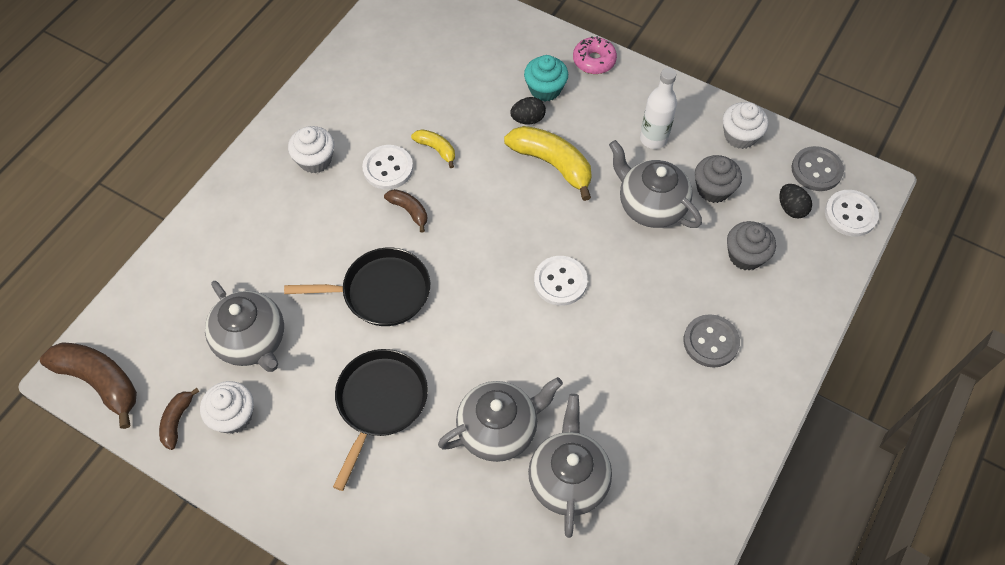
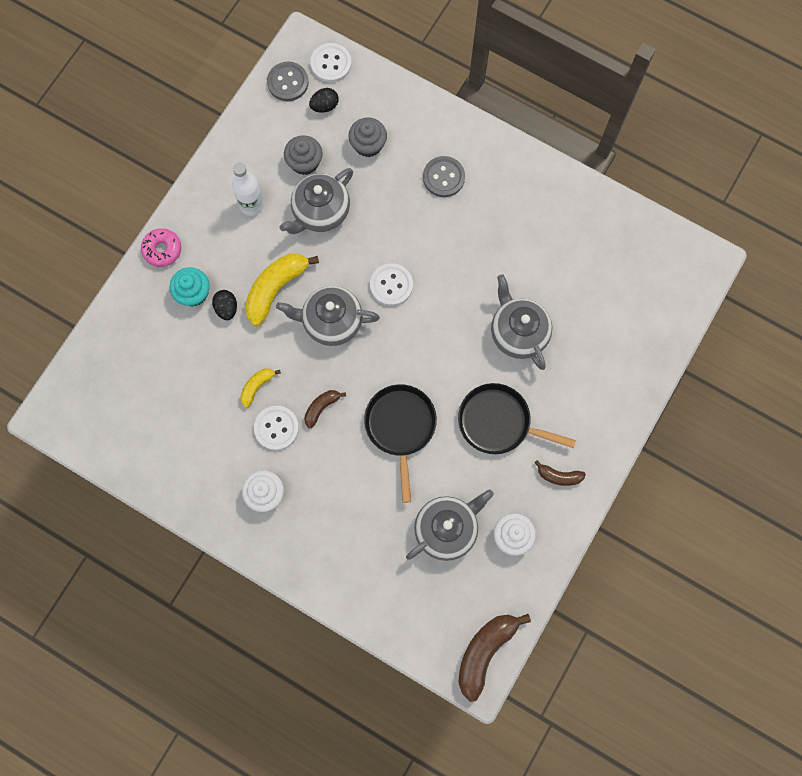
camera: 90 degrees left, 15 degrees up
brown banana [159,388,199,450] -> brown banana moved to [534,460,586,486]
grey teapot [528,394,612,538] -> grey teapot moved to [276,286,380,346]
white cupcake [723,102,769,149] -> none

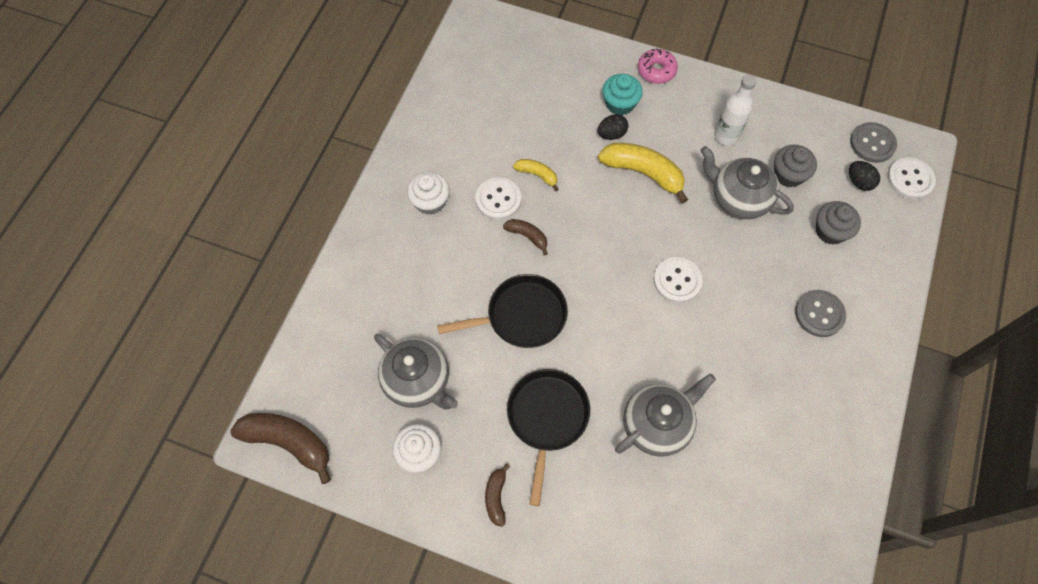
camera: 80 degrees right, 10 degrees down
grey teapot [276,286,380,346] -> none

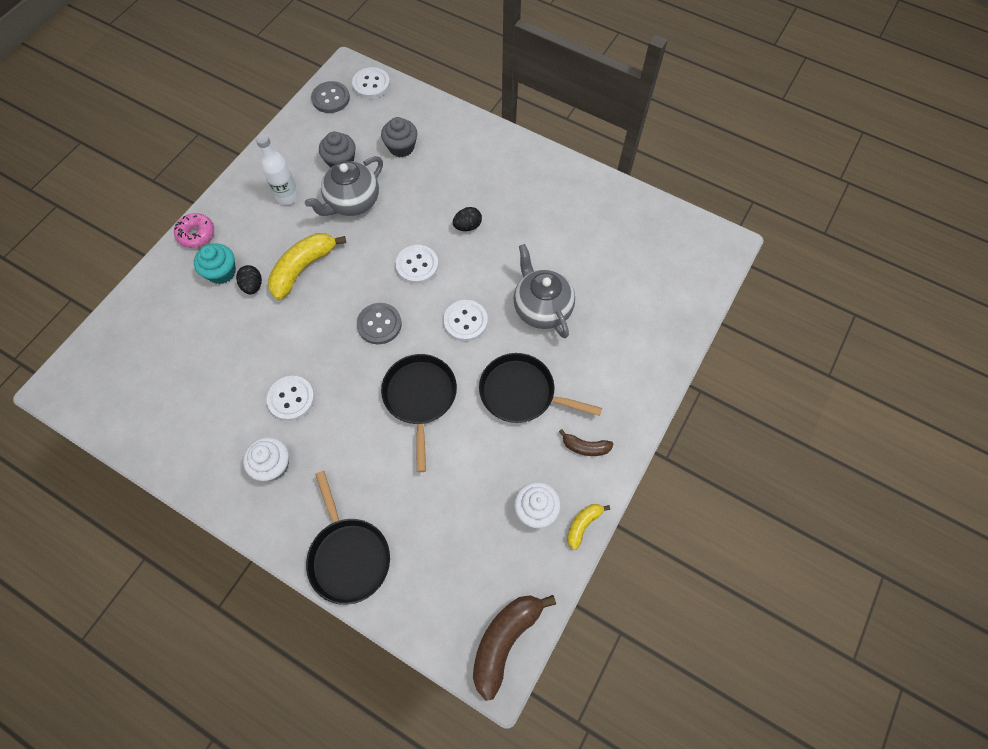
camera: 80 degrees left, 0 degrees up
grey teapot [374,334,458,410] -> none
brown banana [503,219,548,256] -> none
yellow banana [513,159,559,191] -> yellow banana moved to [567,504,610,550]
grey button [795,290,846,337] -> grey button moved to [357,303,402,344]
black egg [849,161,880,191] -> black egg moved to [453,207,482,231]
none -> black pan [306,471,390,605]
none -> white button [443,300,488,341]

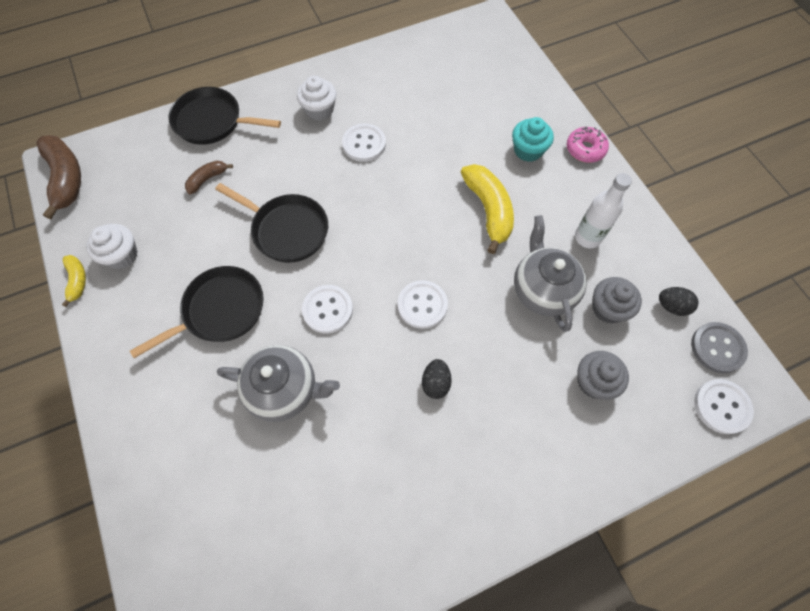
camera: 125 degrees right, 0 degrees up
black egg [236,265,262,294] -> black egg moved to [659,287,699,316]
grey button [357,303,402,344] -> none
brown banana [559,429,613,456] -> brown banana moved to [185,161,233,194]

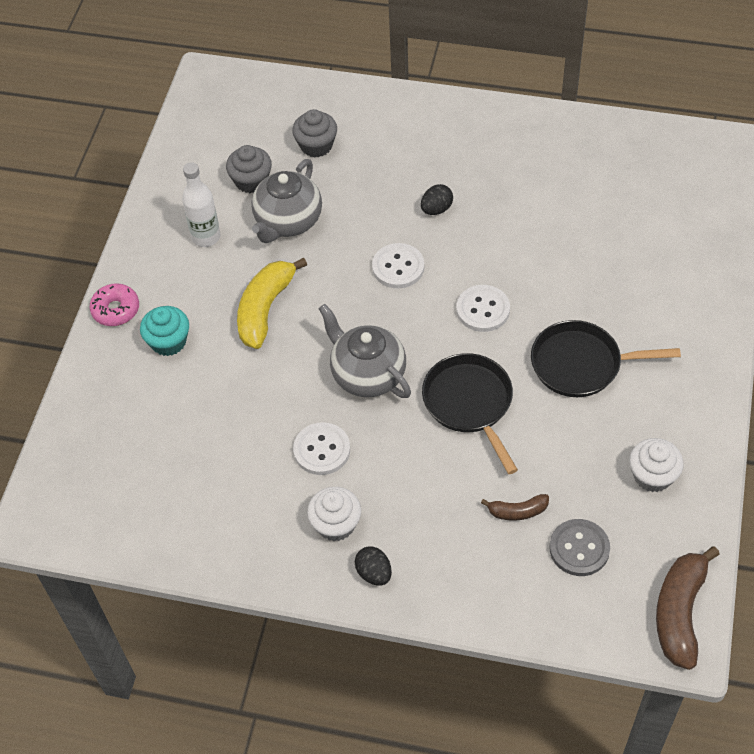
camera: 140 degrees left, 10 degrees down
yellow banana [62,255,86,307] -> none
black pan [168,87,281,145] -> none
grey teapot [217,345,340,422] -> grey teapot moved to [318,304,411,398]
black egg [659,287,699,316] -> black egg moved to [355,546,392,586]
grey button [691,322,748,373] -> grey button moved to [549,519,610,576]
white button [694,379,754,434] -> none

